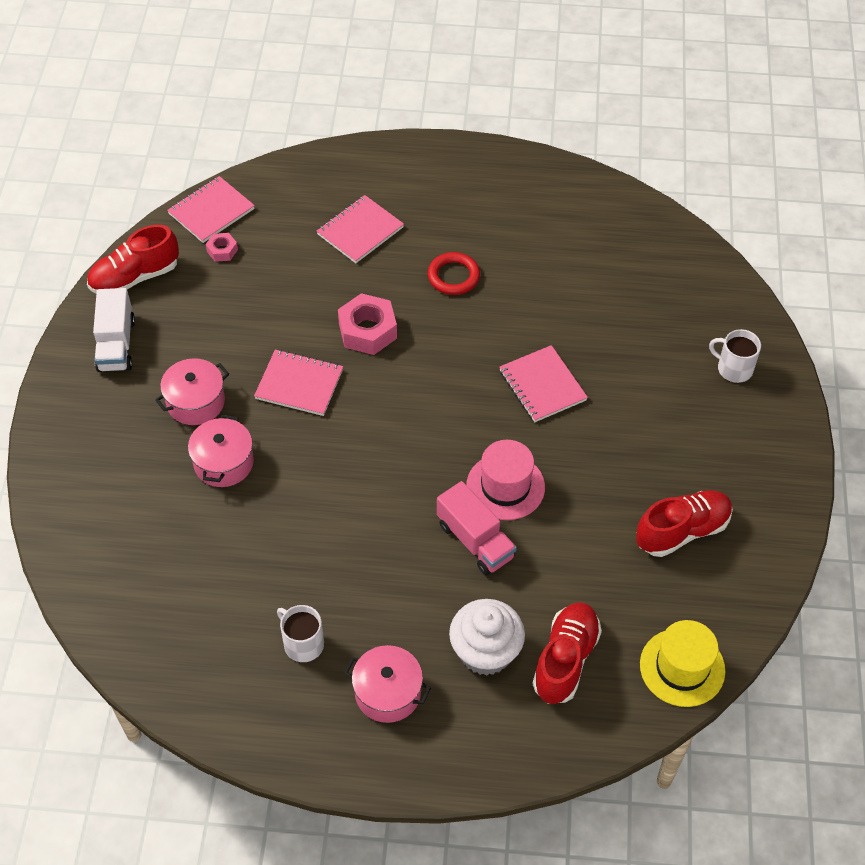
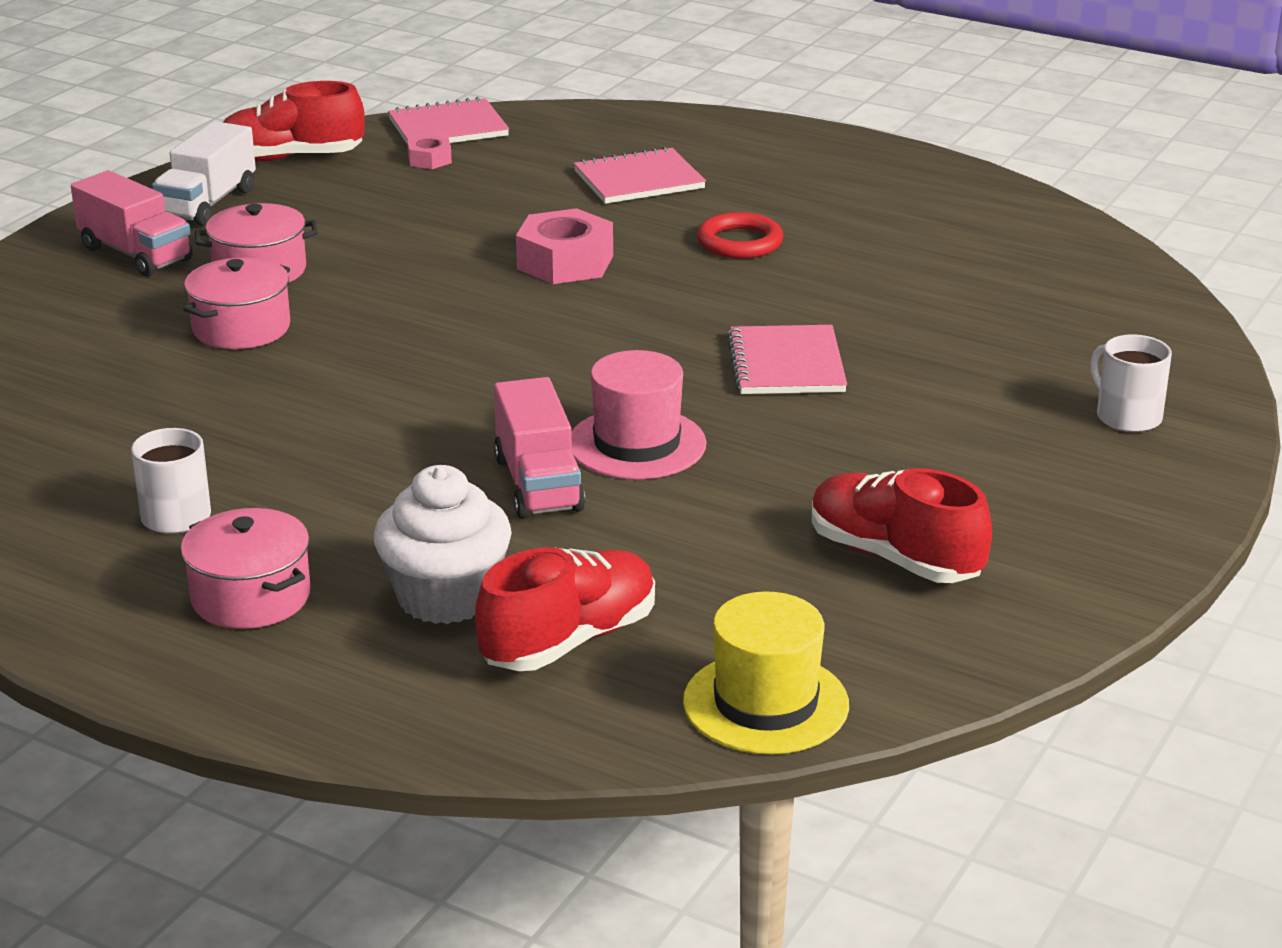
camera: 25 degrees right, 25 degrees down
pink notebook [254,349,343,416] -> none
red shoe [636,490,733,557] -> red shoe turned 135 degrees counterclockwise [812,468,992,583]
none -> pink truck [71,170,193,276]

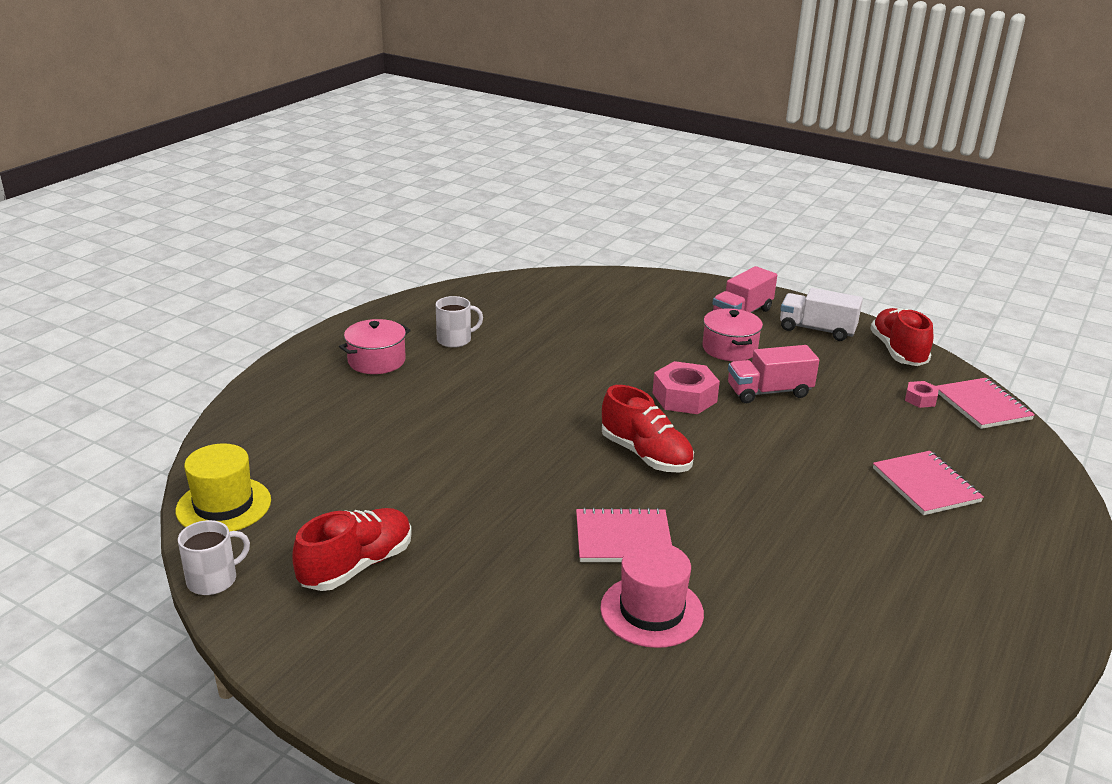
camera: 90 degrees right, 0 degrees up
pink pot [183,257,290,349] -> none
white cupcake [373,465,512,624] -> none
red shoe [475,547,655,671] -> red shoe moved to [602,385,694,472]
pink truck [494,377,585,519] -> pink truck moved to [728,345,819,403]
pink nut [516,208,613,284] -> pink nut moved to [653,361,720,414]
pink hat [571,350,707,479] -> pink hat moved to [600,542,704,648]
red ring [697,212,783,259] -> none
white mug [1090,334,1172,432] -> white mug moved to [178,520,250,595]

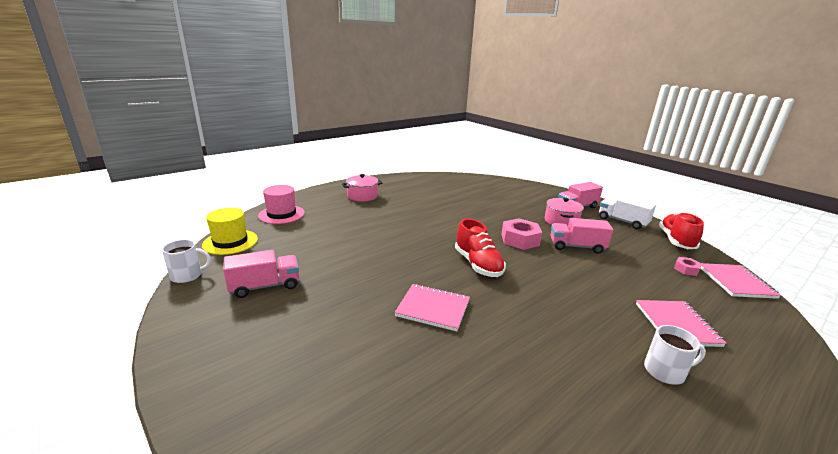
camera: 20 degrees right, 5 degrees down
red shoe [292,508,412,591] -> pink truck [223,250,299,298]
white mug [436,296,483,348] -> white mug moved to [644,325,706,385]
pink hat [600,542,704,648] -> pink hat moved to [258,185,305,224]

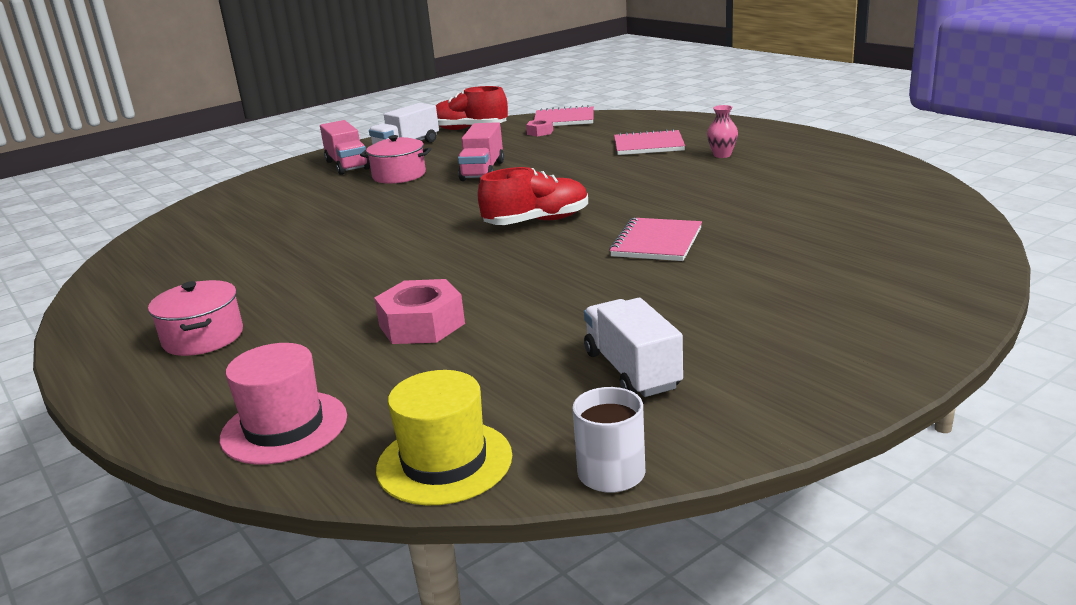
camera: 85 degrees left, 0 degrees up
pink truck [223,250,299,298] -> white truck [584,298,683,397]
pink nut [501,218,542,250] -> pink nut moved to [374,279,465,344]
white mug [644,325,706,385] -> pink vase [707,105,738,158]

